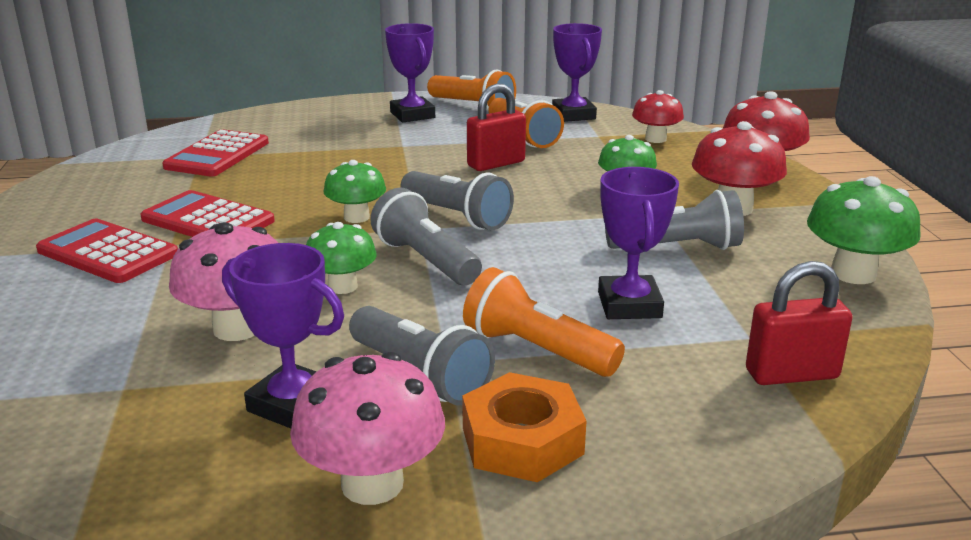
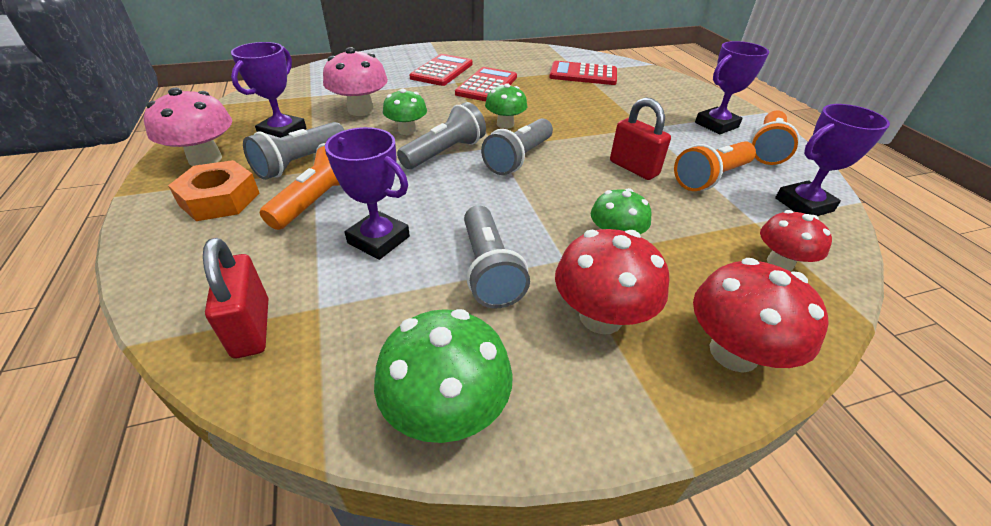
camera: 80 degrees right, 15 degrees up
purple trophy [598,167,679,319] -> purple trophy turned 45 degrees clockwise [325,127,410,260]

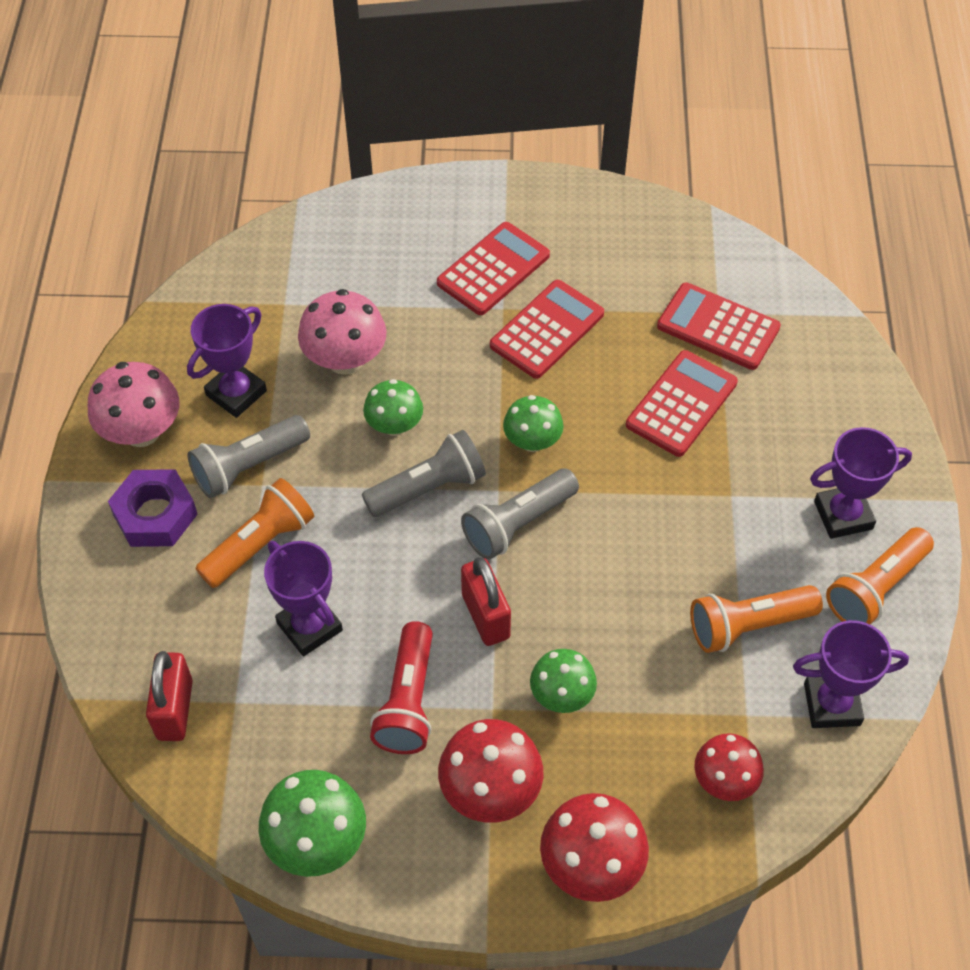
camera: 20 degrees right, 15 degrees up
orange nut [168,160,259,221] -> purple nut [108,469,198,547]
grey flashlight [464,205,530,308] -> red flashlight [370,621,433,754]
red padlock [610,98,671,180] -> red padlock moved to [461,557,511,646]
none -> red calculator [626,350,738,457]

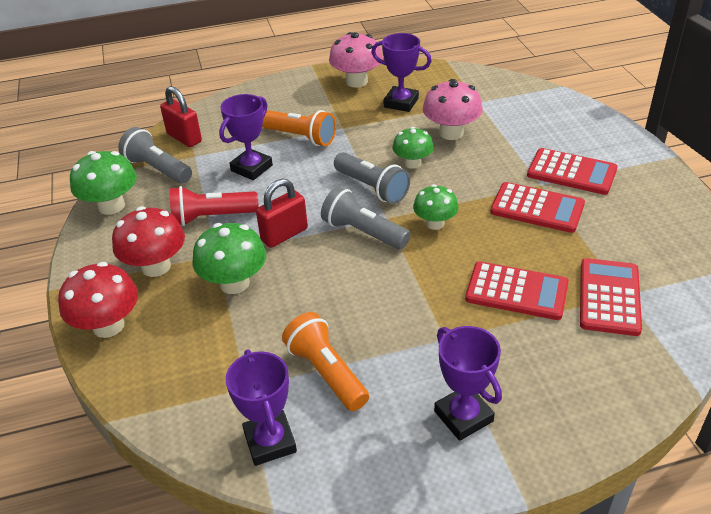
camera: 75 degrees right, 15 degrees down
purple nut [108,469,198,547] -> none
red padlock [146,651,193,741] -> red padlock turned 60 degrees clockwise [160,86,202,147]
grey flashlight [187,415,310,498] -> grey flashlight moved to [118,127,192,184]
green mushroom [530,649,597,713] -> green mushroom [193,223,266,294], size x1.51
red mushroom [694,733,764,801] -> none
orange flashlight [826,527,934,624] -> none

